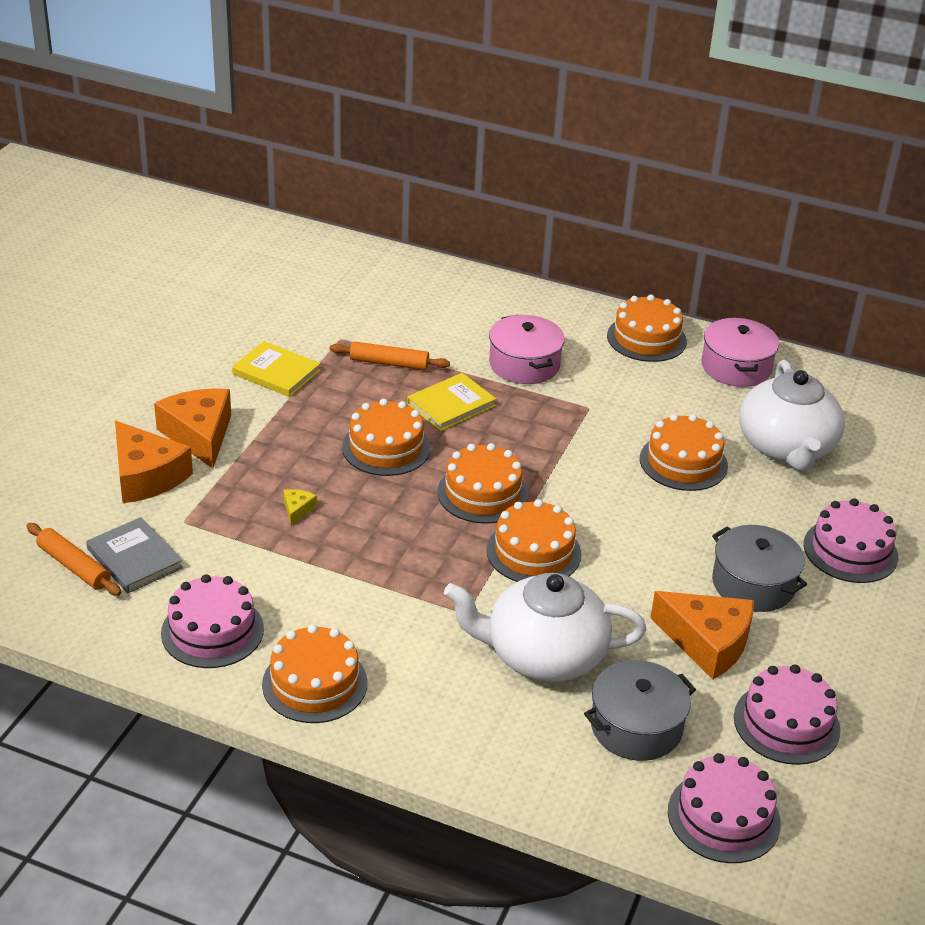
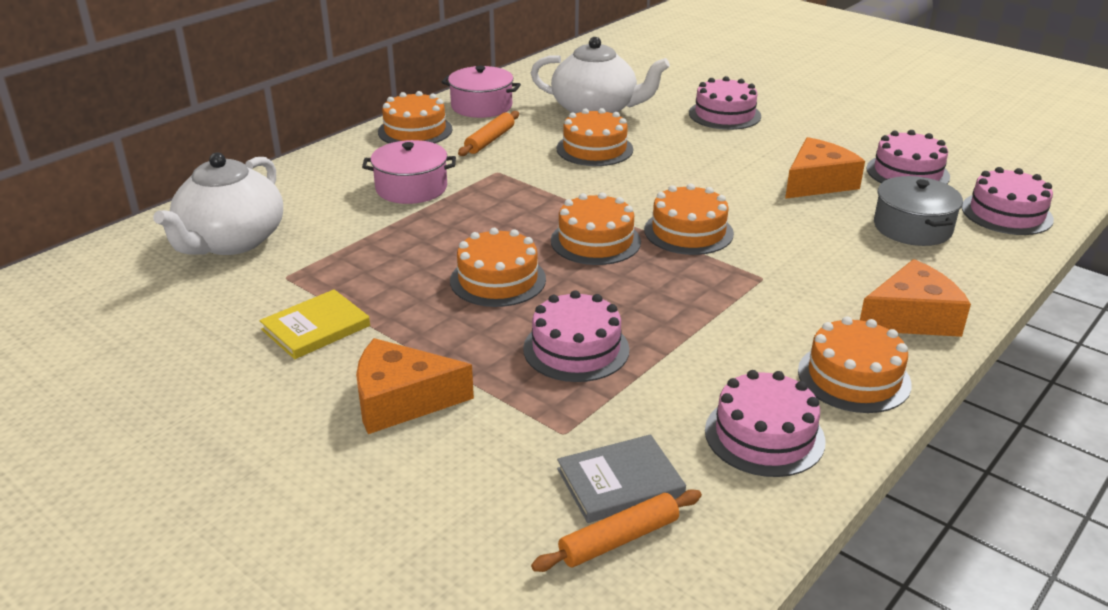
camera: 70 degrees left, 5 degrees down
orange cheese [115,421,193,503] -> orange cheese moved to [860,259,971,337]
yellow cheese [284,489,317,525] -> pink cake [523,290,629,382]
orange rolling pin [329,341,450,370] -> orange rolling pin moved to [458,111,519,156]
yellow book [407,373,496,431] -> none
white teapot [444,573,647,682] -> white teapot moved to [153,153,283,255]
grey pot [712,525,807,612] -> none

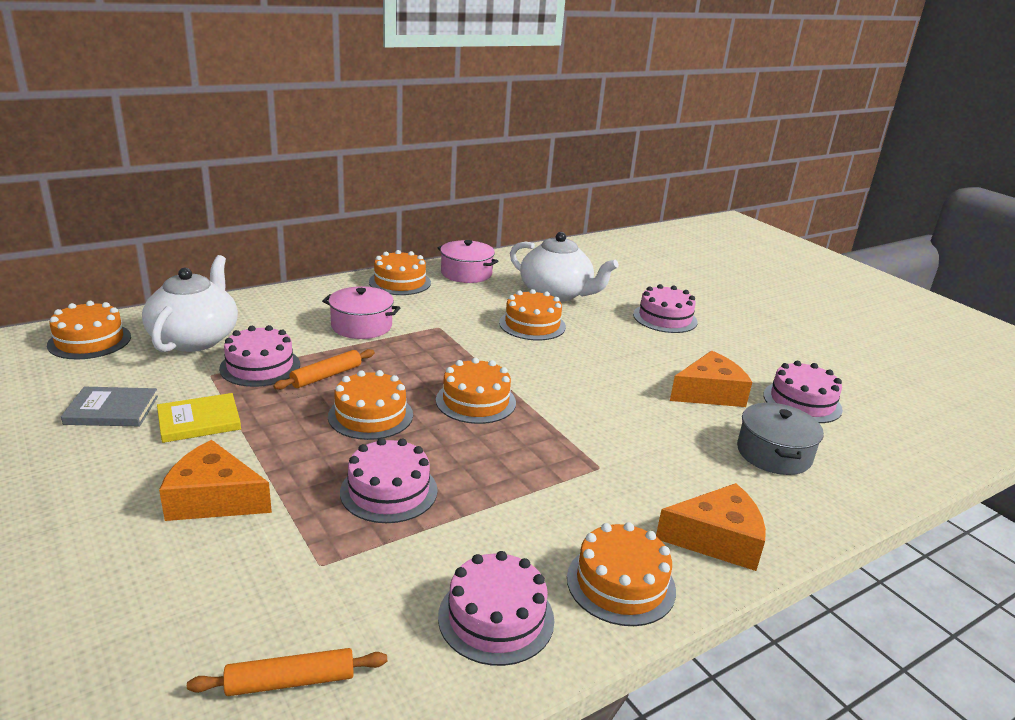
camera: 15 degrees right, 5 degrees down
white teapot [153,153,283,255] -> white teapot turned 150 degrees clockwise [142,255,238,352]
orange rolling pin [458,111,519,156] -> orange rolling pin moved to [273,349,375,390]
grey book [557,434,686,523] -> grey book moved to [61,387,158,426]
orange cake [644,184,734,255] -> orange cake moved to [47,301,131,359]
pink cake [962,167,1054,235] -> pink cake moved to [219,325,300,387]

